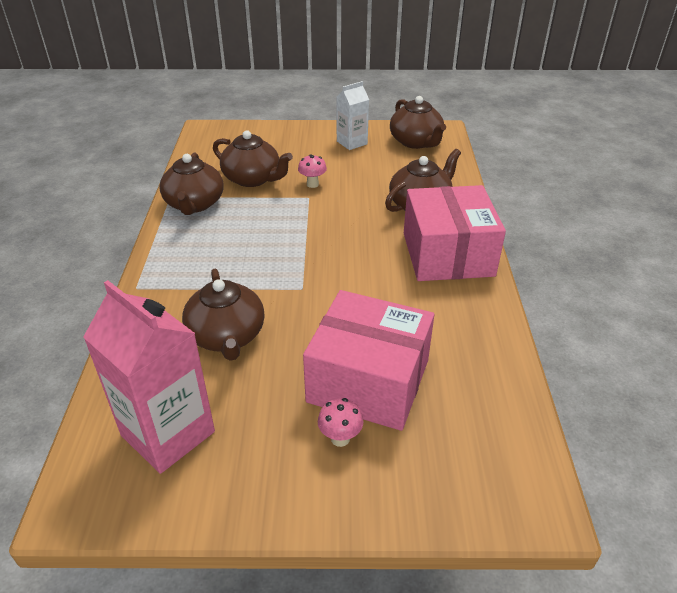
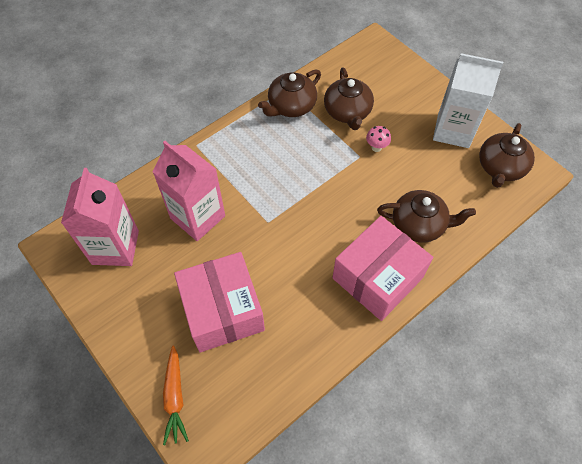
camera: 50 degrees right, 20 degrees up
brown teapot [182,269,264,361] -> pink carton [153,141,225,241]
pink mushroom [318,398,363,447] -> none
white carton [337,81,369,150] -> white carton [433,53,503,148], size x1.72
none -> orange carrot [163,345,189,445]

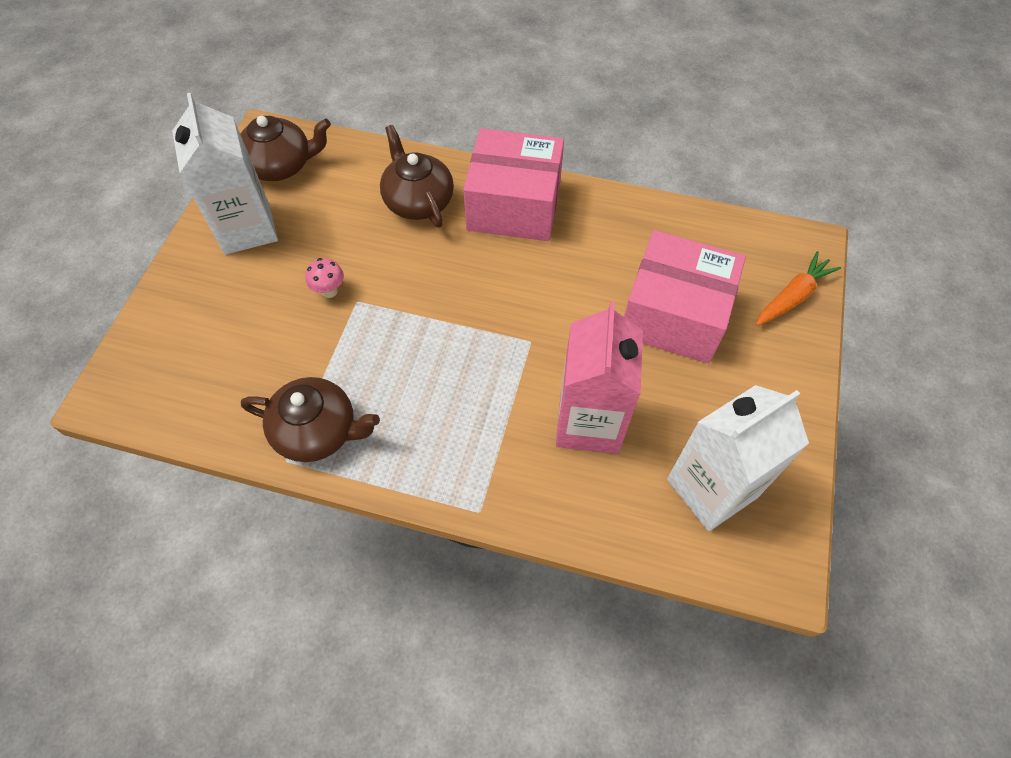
camera: 125 degrees left, 0 degrees up
pink carton [61,168,139,266] -> white carton [667,385,809,531]
pink box [174,252,265,352] -> pink box turned 75 degrees clockwise [624,230,746,364]
brown teapot [324,68,374,130] -> none

